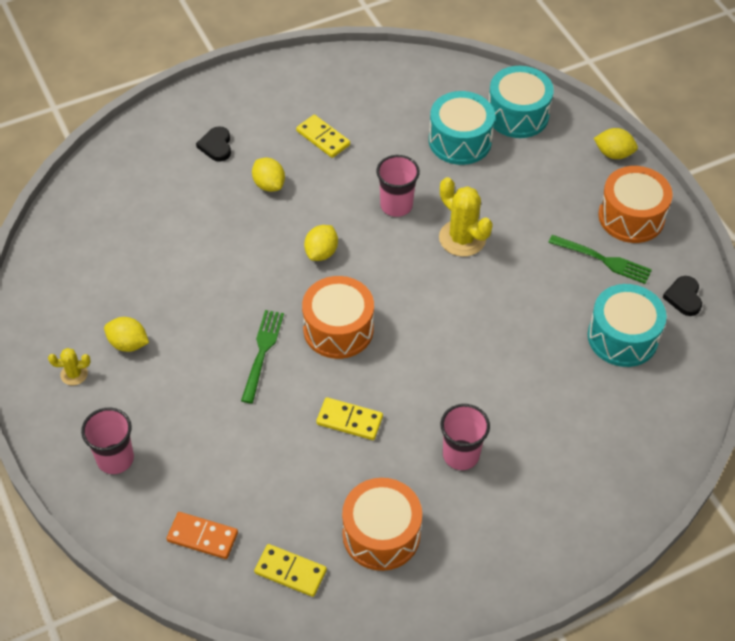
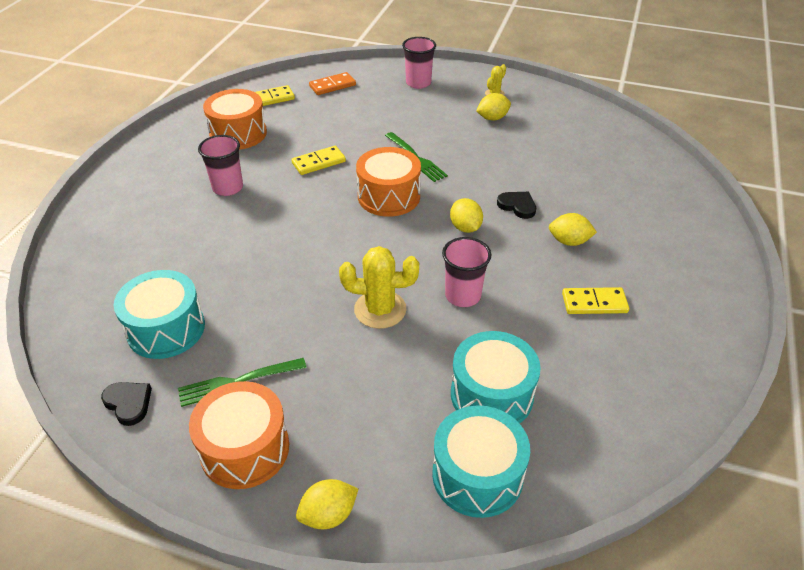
camera: 135 degrees right, 10 degrees down
black heart [196,126,231,161] -> black heart moved to [497,192,536,219]

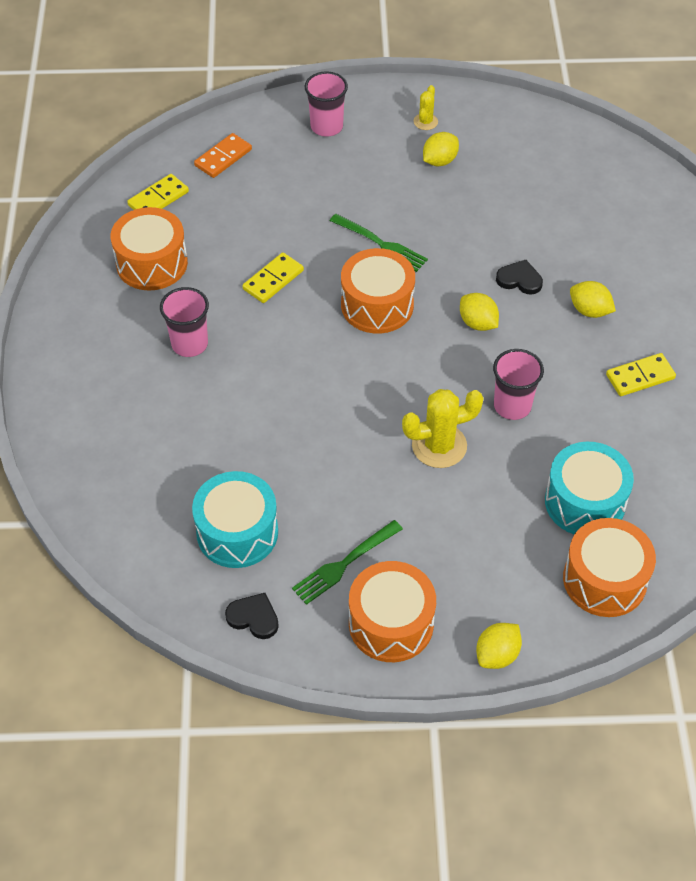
camera: 20 degrees left, 10 degrees up
turquoise drum [432,405,530,518] -> orange drum [563,518,656,617]
yellow lemon [549,213,597,246] -> yellow lemon turned 45 degrees clockwise [570,281,616,318]

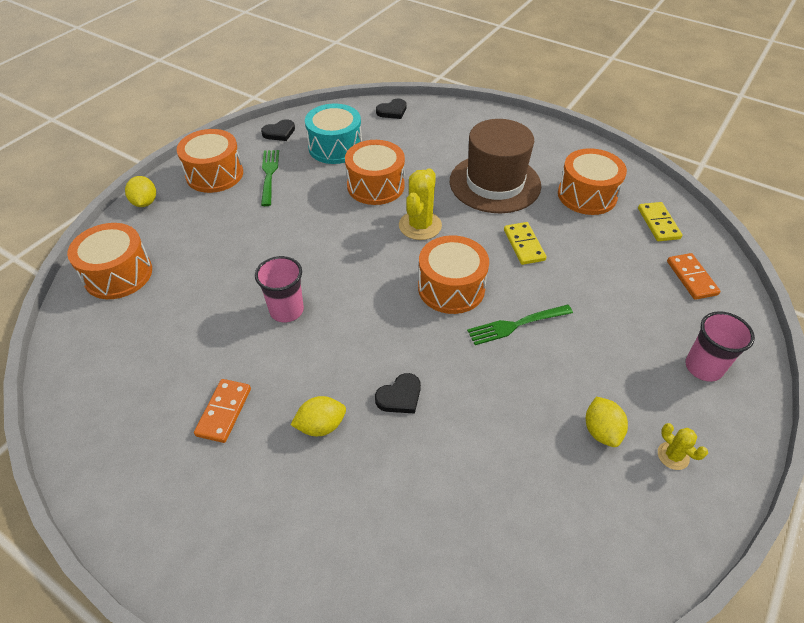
camera: 125 degrees right, 5 degrees down
pink cup [160,287,209,357] -> brown hat [450,119,541,213]
yellow cactus [402,389,483,468] -> yellow cactus moved to [399,168,442,240]
yellow lemon [460,293,499,331] -> none
turquoise drum [545,442,634,535] -> none
yellow domino [606,353,676,396] -> orange domino [194,379,251,443]
none -> orange drum [345,140,405,205]
none -> black heart [376,99,406,119]

